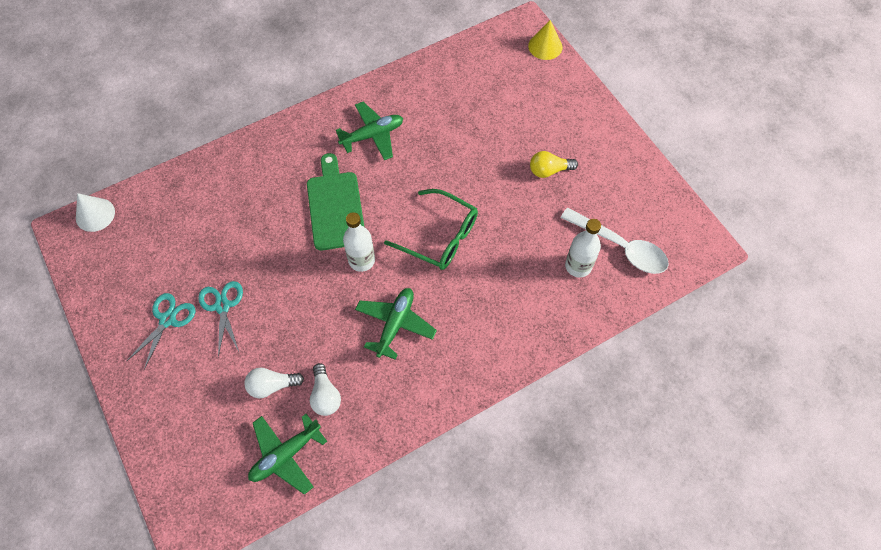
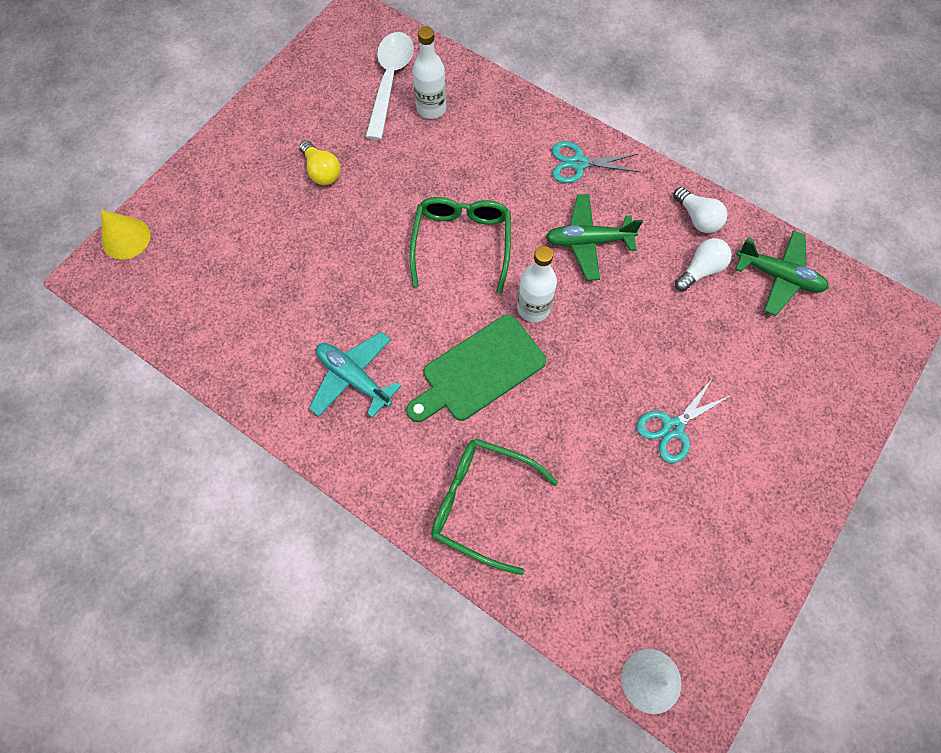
camera: 115 degrees left, 5 degrees up
turquoise scissors [126,293,196,370] -> turquoise scissors moved to [552,141,640,183]
white light bulb [244,368,304,398] -> white light bulb moved to [673,187,728,233]
green plane [336,102,403,160] -> turquoise plane [309,332,401,418]
none -> green glasses [431,438,558,575]

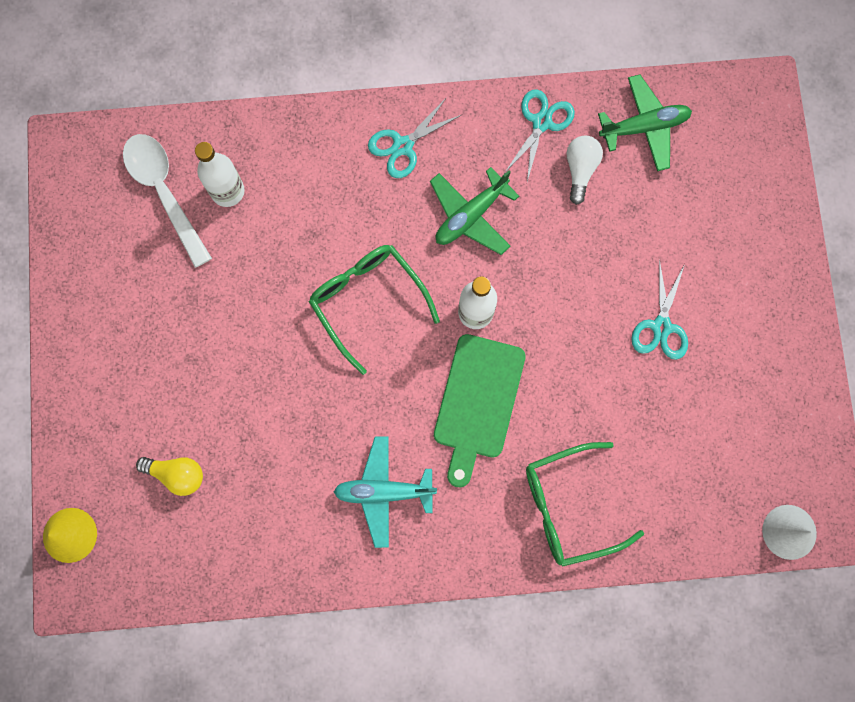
camera: 40 degrees left, 10 degrees up
yellow light bulb [300,141,341,185] -> yellow light bulb moved to [136,457,203,496]
white light bulb [673,187,728,233] -> turquoise scissors [505,89,575,182]

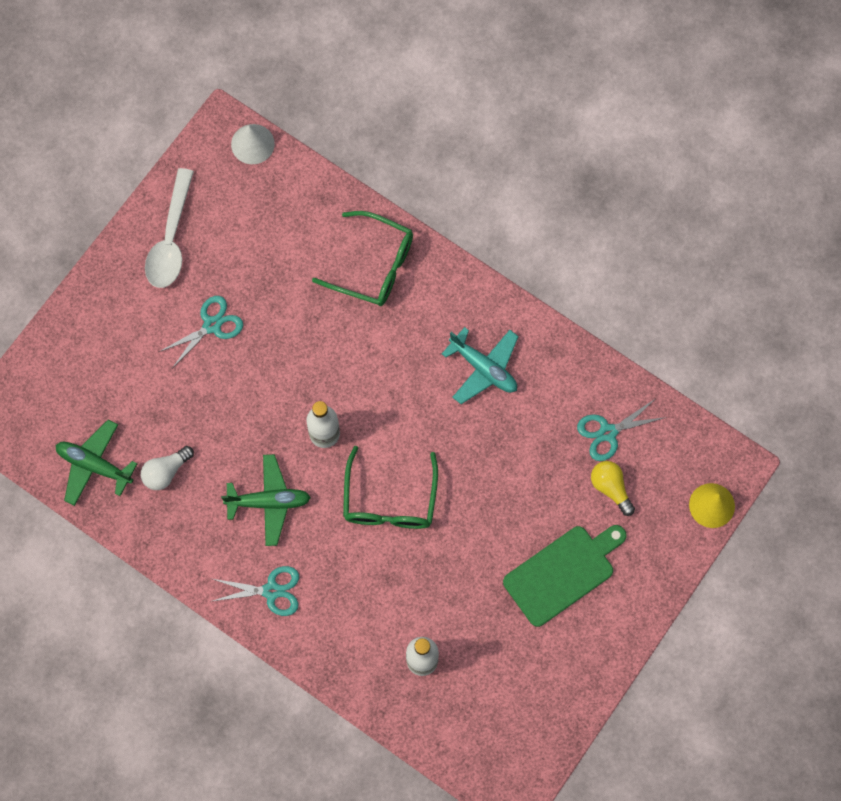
camera: 140 degrees left, 5 degrees down
white spoon [123,134,212,268] -> white spoon moved to [145,168,194,288]
green cutting board [434,334,526,487] -> green cutting board moved to [503,525,627,627]
turquoise scissors [505,89,575,182] -> turquoise scissors moved to [577,399,667,461]

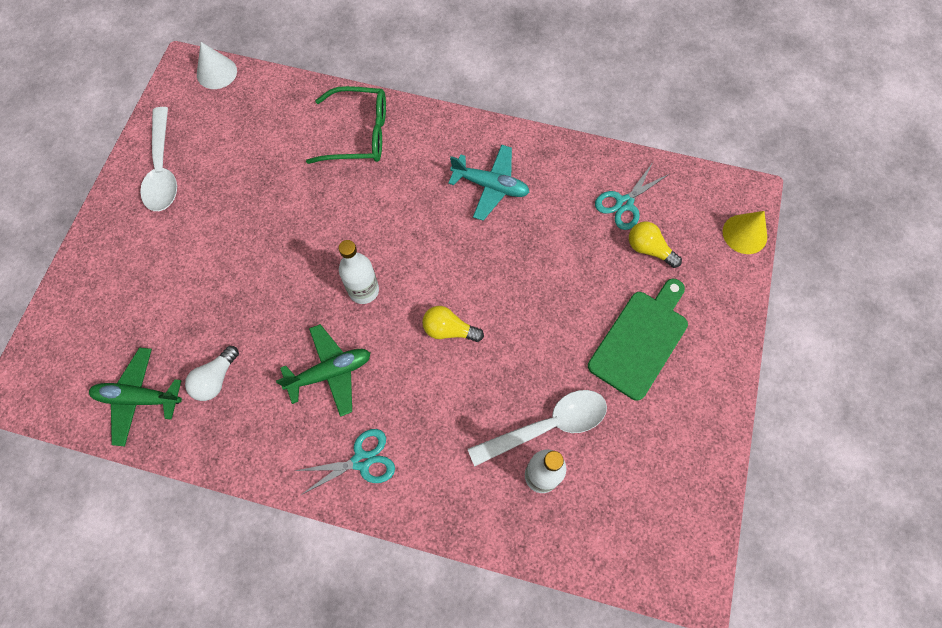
camera: 20 degrees left, 5 degrees down
turquoise scissors [159,296,243,367] -> none
green glasses [343,446,438,529] -> yellow light bulb [422,306,484,342]
none -> white spoon [468,390,607,466]

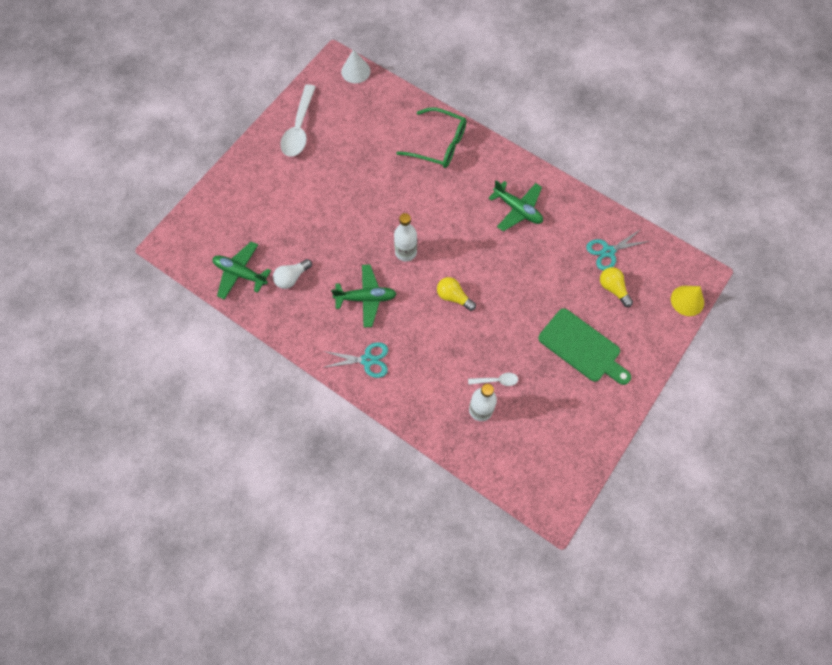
camera: 20 degrees right, 0 degrees up
turquoise plane [448,145,530,221] -> green plane [488,180,543,232]
white spoon [468,390,607,466] -> white spoon [468,373,518,386], size x0.49
green cutting board [588,279,688,401] -> green cutting board turned 75 degrees clockwise [538,308,631,385]

